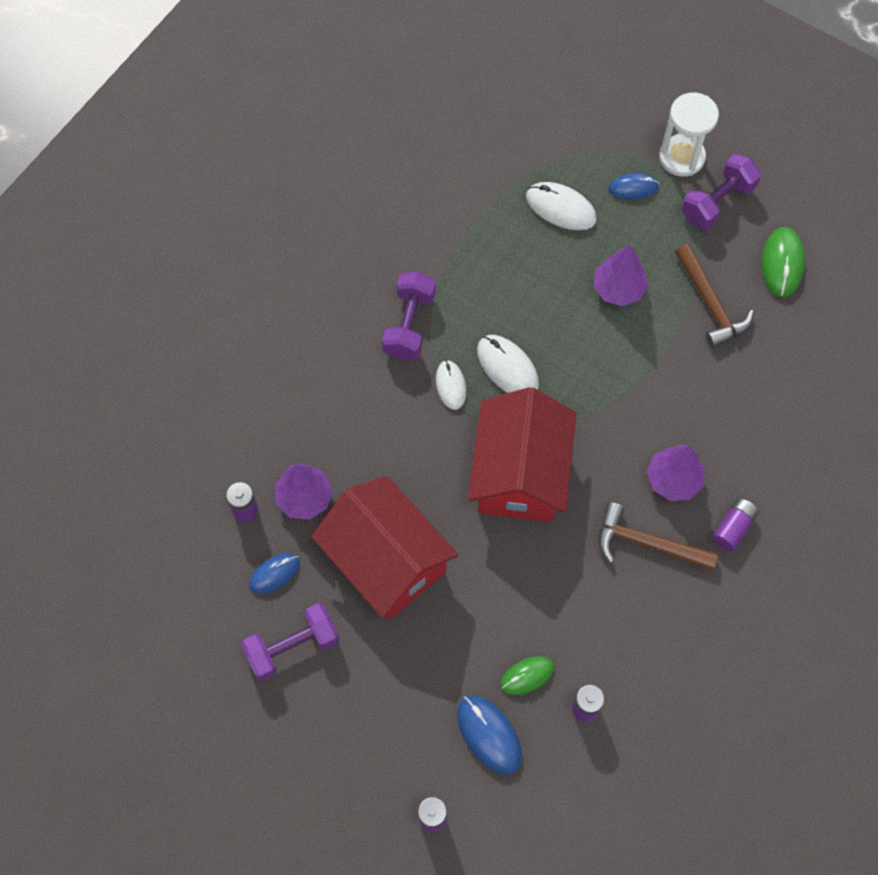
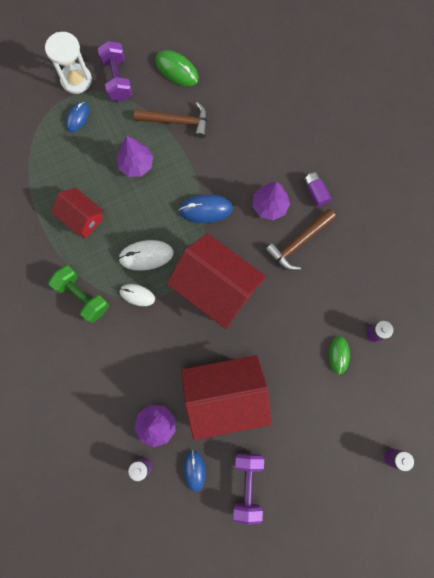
camera: 60 degrees left, 10 degrees up
purple dumbbell [382,272,436,360] -> green dumbbell [49,265,109,323]
blue mouse [457,695,522,775] -> blue mouse moved to [179,194,233,223]
white mouse [526,182,597,230] -> none
none -> red house [51,187,104,238]

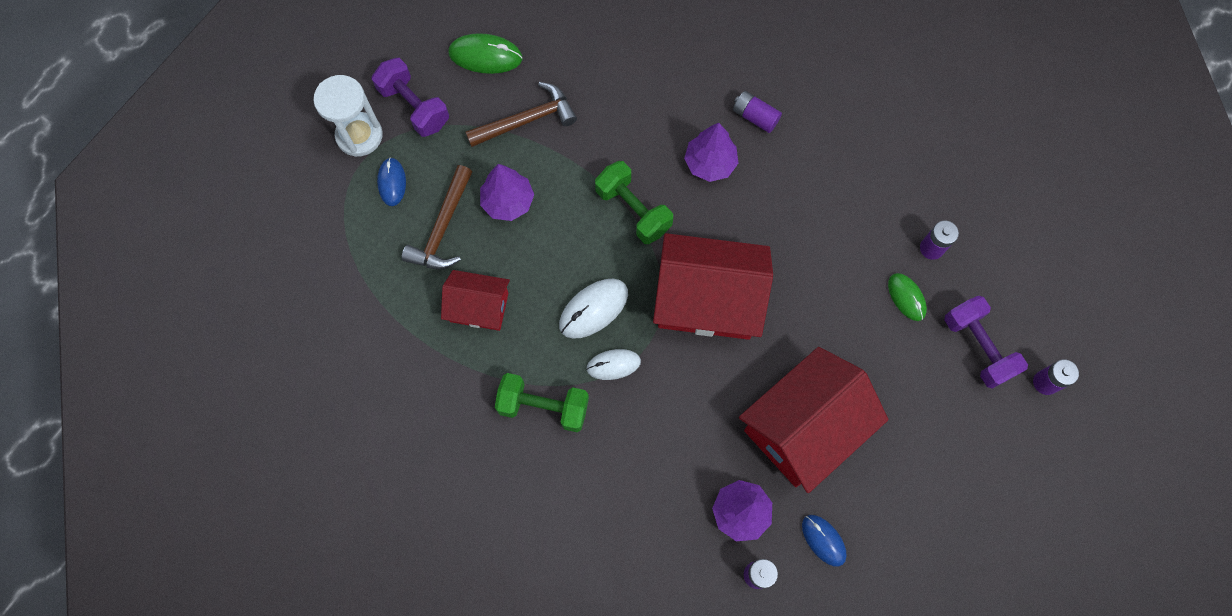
camera: 30 degrees left, 5 degrees down
blue mouse [179,194,233,223] -> green dumbbell [595,161,673,244]
purple dumbbell [233,453,264,525] -> purple dumbbell moved to [944,296,1028,388]
brown hammer [265,209,336,271] -> brown hammer moved to [401,165,472,270]

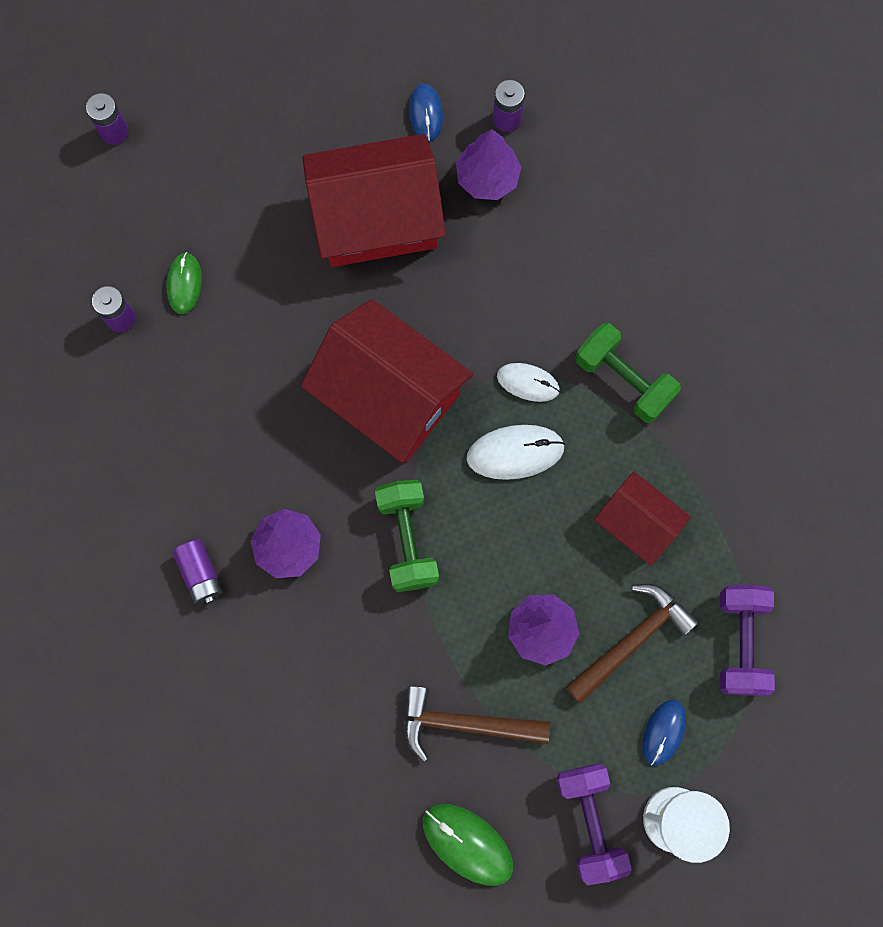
camera: 150 degrees left, 5 degrees up
purple dumbbell [944,296,1028,388] -> purple dumbbell moved to [720,585,775,696]

